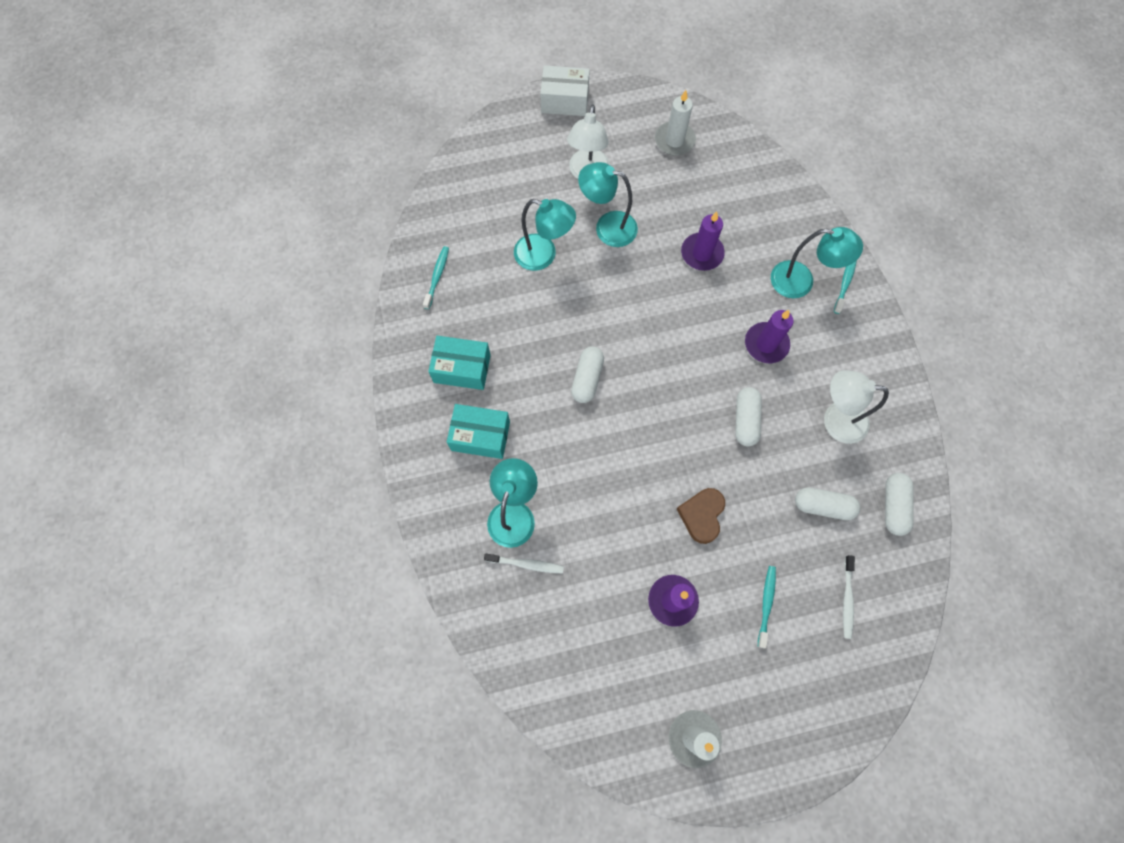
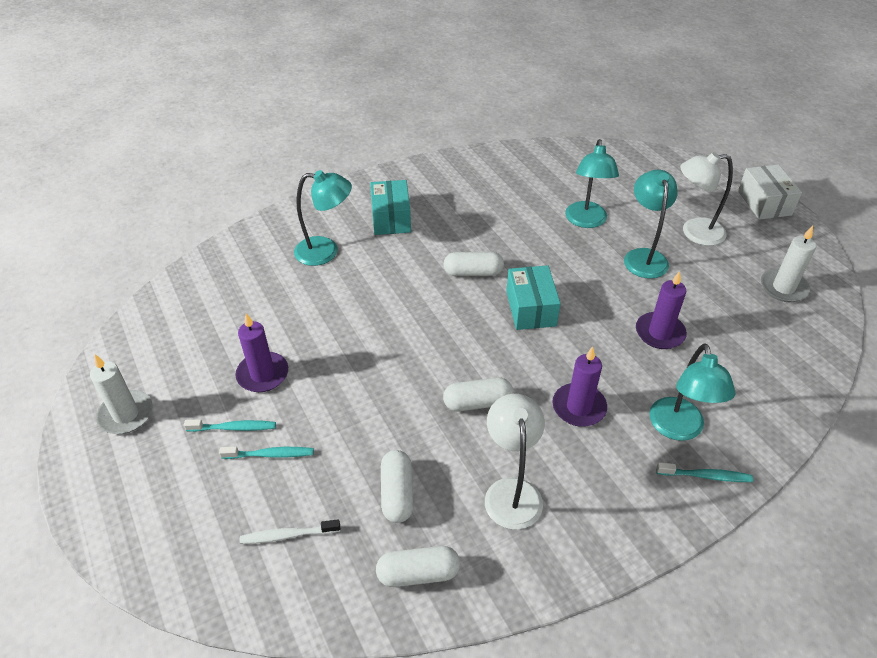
camera: 75 degrees right, 25 degrees down
turquoise toothbrush [423,246,449,309] -> turquoise toothbrush moved to [184,420,276,432]
turquoise box [428,336,491,390] -> turquoise box moved to [506,265,561,330]
white toothbrush [484,554,564,573] -> none
brown heart [677,488,725,544] -> none

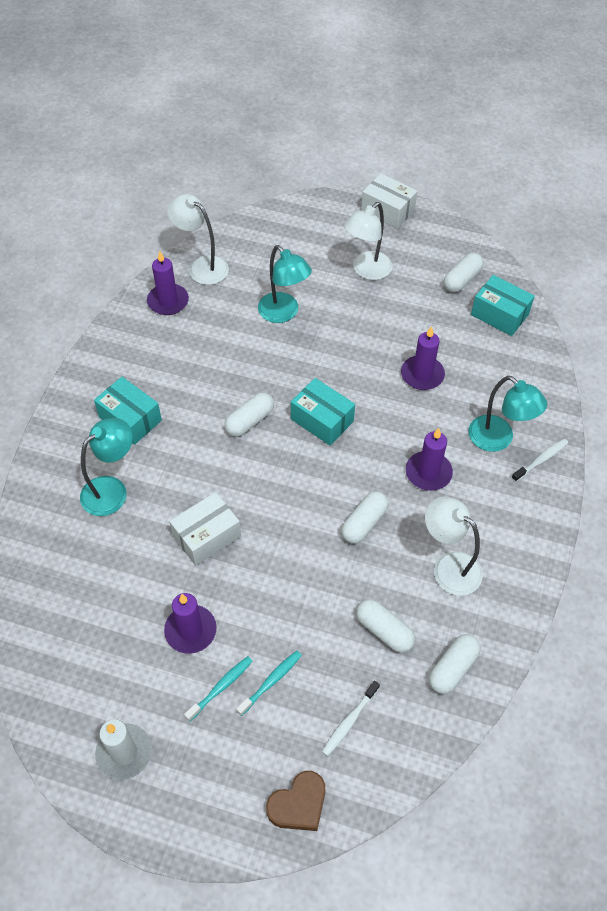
camera: 45 degrees left, 10 degrees up
turquoise lamp [624,170,678,279] -> none
turquoise toothbrush [656,462,753,482] -> white toothbrush [512,439,568,482]
white candle [761,226,816,302] -> white capsule [444,253,484,292]
none -> purple candle [147,251,189,315]
none -> white lamp [167,194,229,285]
none -> white box [169,492,241,566]
none -> brown heart [266,771,325,831]
none -> turquoise box [471,275,535,336]

